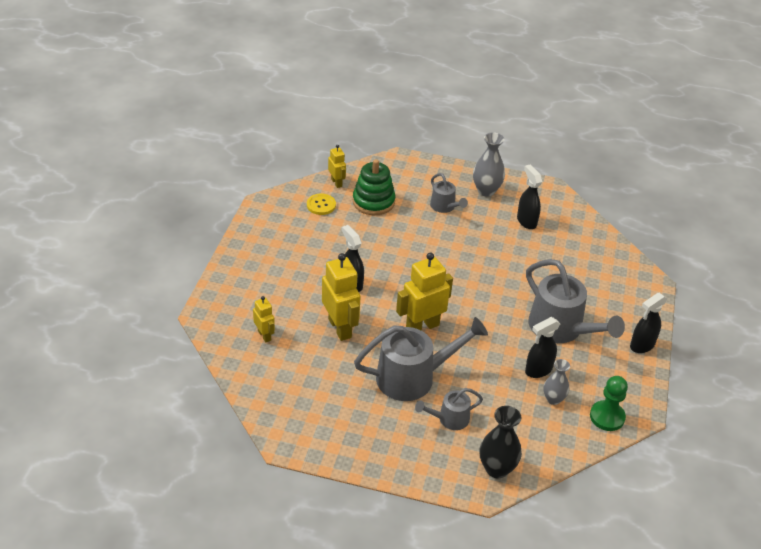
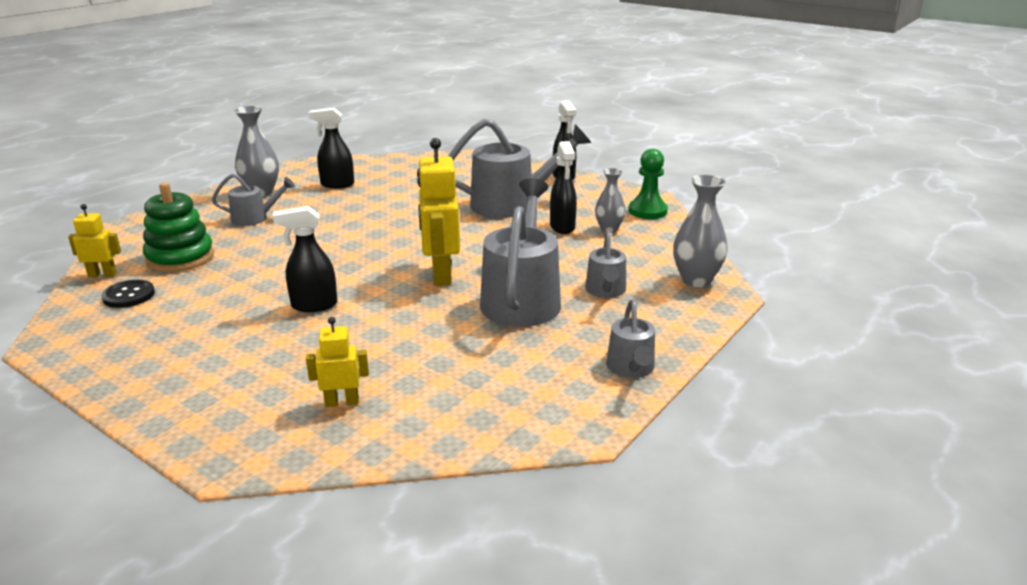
camera: 65 degrees left, 15 degrees down
yellow button [307,194,336,215] -> black button [101,280,155,308]
yellow robot [322,253,361,341] -> none
black vase [480,406,522,478] -> grey vase [673,175,727,287]
none -> grey watering can [606,299,655,378]

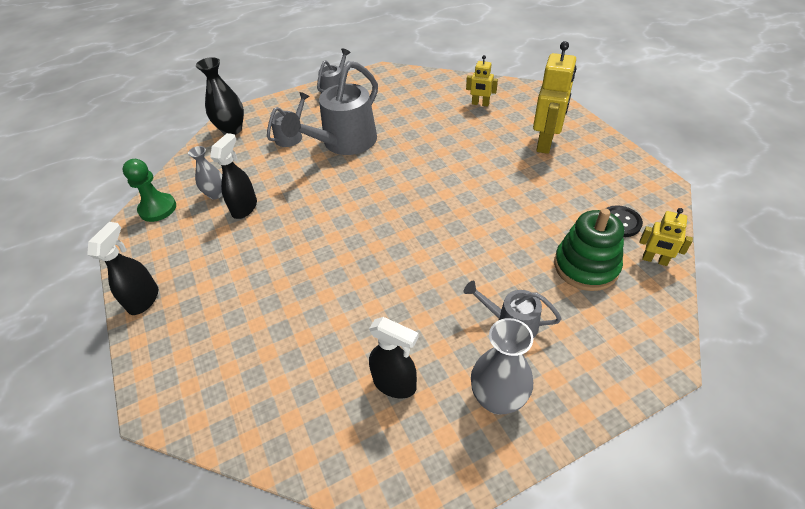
camera: 150 degrees left, 20 degrees up
black spray bottle [273,206,337,312] -> none
yellow robot [417,138,460,286] -> yellow robot moved to [533,41,576,154]
grey watering can [448,119,591,218] -> none
grey vase [673,175,727,287] -> black vase [196,57,244,135]

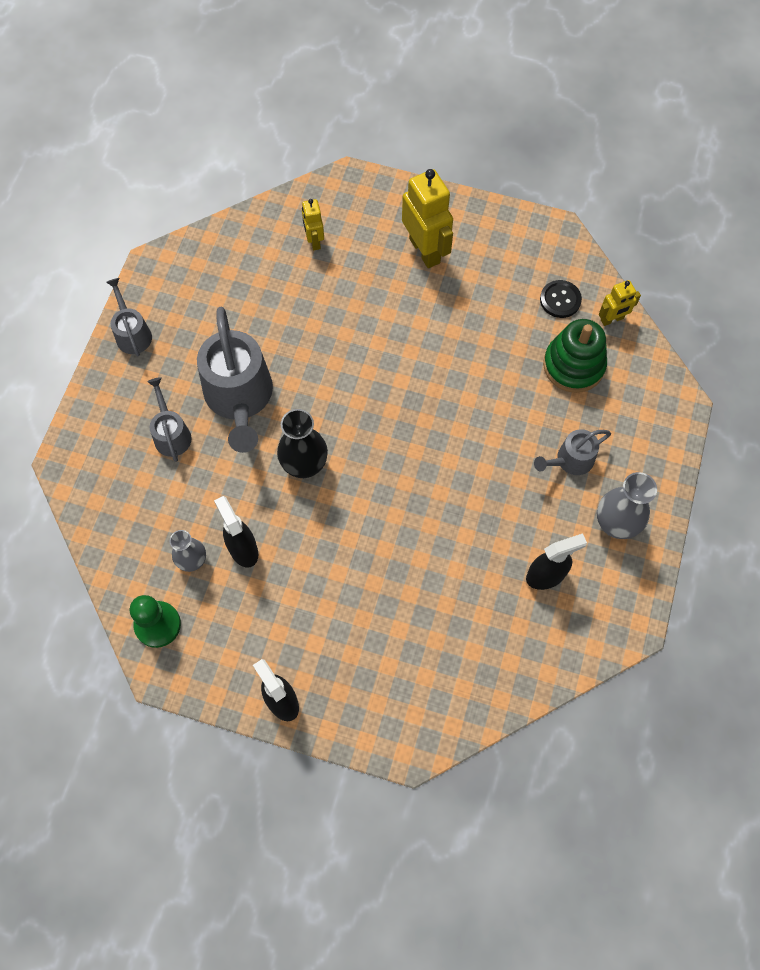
camera: 50 degrees left, 20 degrees up
black vase [196,57,244,135] -> black vase moved to [277,409,328,478]
yellow robot [466,55,498,107] -> yellow robot turned 105 degrees clockwise [302,199,324,251]

